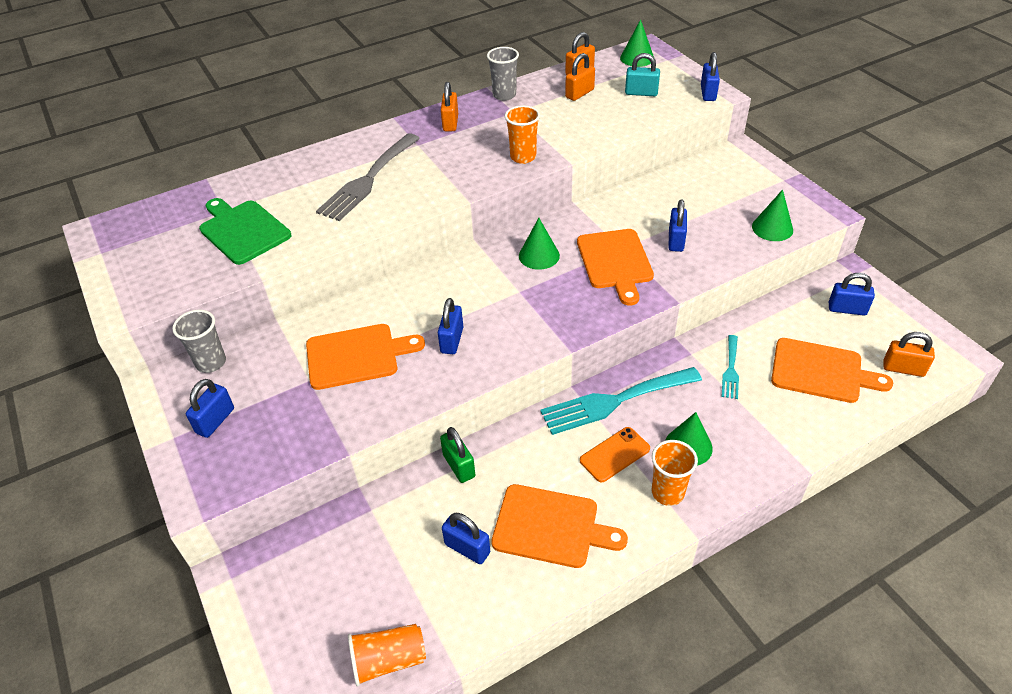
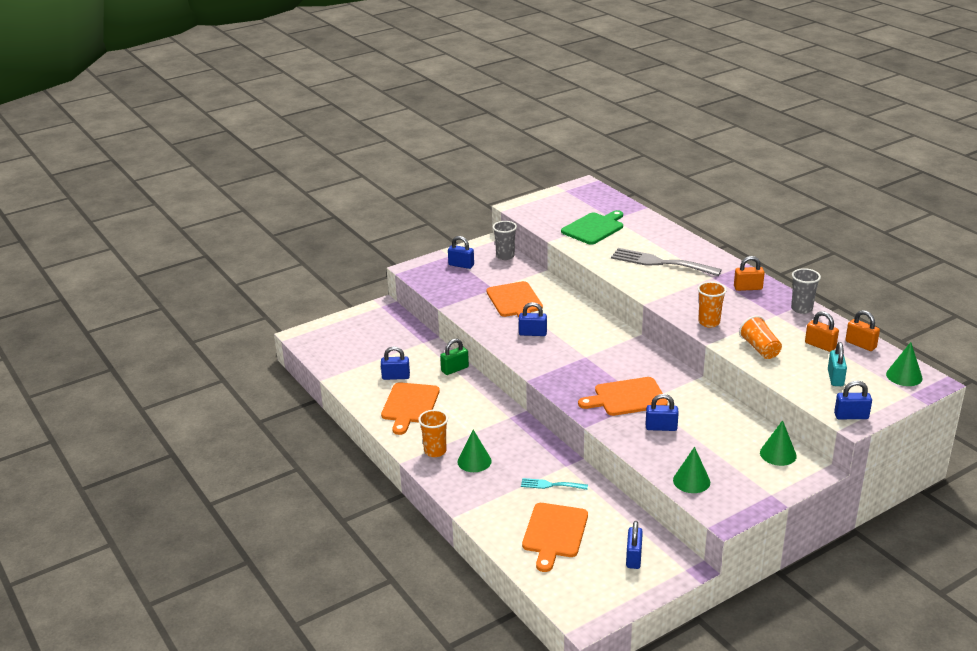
camera: 85 degrees right, 15 degrees down
orange cup [348,624,426,687] -> orange cup moved to [739,315,782,359]
blue padlock [442,513,490,564] -> blue padlock turned 60 degrees clockwise [381,346,410,380]
green cone [519,218,560,270] -> green cone moved to [760,420,797,466]
turquoise fork [540,367,702,435] -> none
orange phone [580,427,650,482] -> none
orange padlock [883,332,935,377] -> none

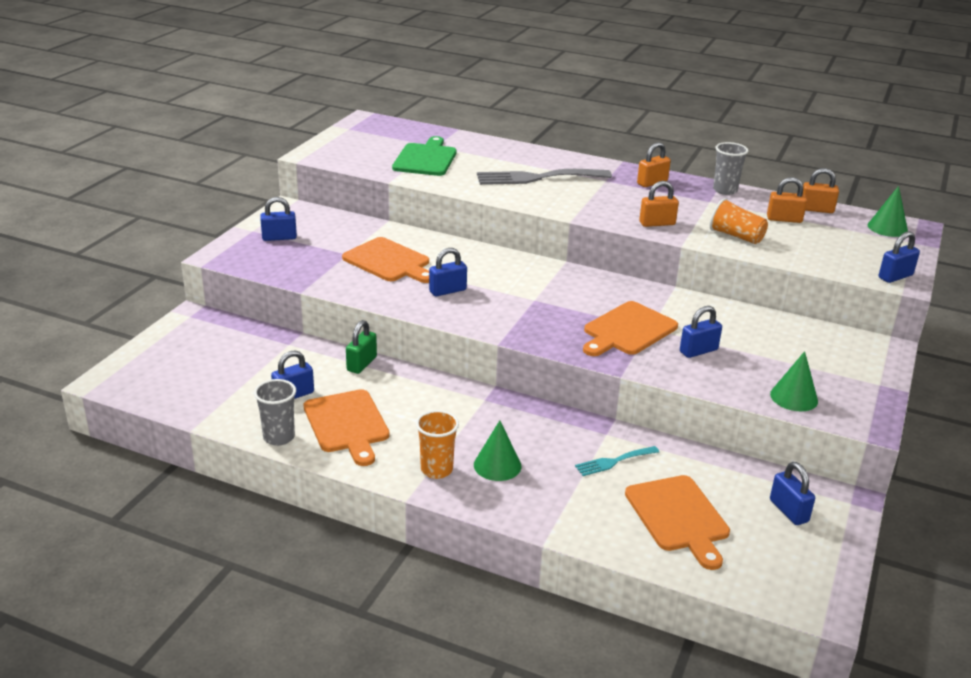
camera: 35 degrees left, 0 degrees up
grey cup [493,221,517,260] -> grey cup moved to [254,379,296,446]
orange cup [698,281,727,328] -> orange padlock [639,181,679,227]
green cone [760,420,797,466] -> none
turquoise padlock [828,342,847,386] -> none

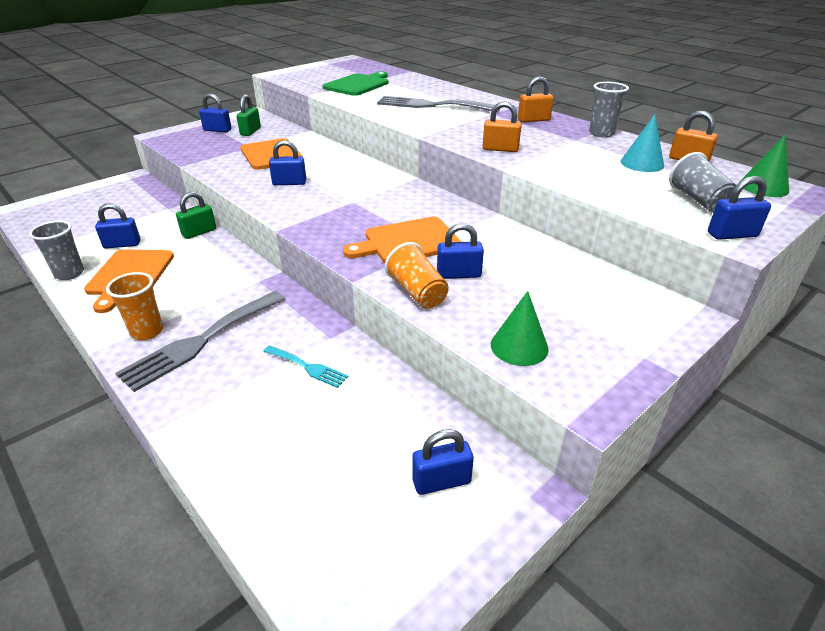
camera: 25 degrees right, 5 degrees up
green cone [474,420,521,481] -> grey fork [115,291,285,392]
turquoise fork [575,446,659,476] -> turquoise fork turned 150 degrees counterclockwise [263,345,348,388]
orange cutting board [625,475,730,570] -> none
orange cup [710,198,768,244] -> orange cup moved to [385,242,449,309]
orange padlock [767,177,807,223] -> turquoise cone [620,114,664,172]
blue padlock [770,462,815,525] -> blue padlock turned 75 degrees clockwise [412,429,474,495]
none -> green padlock [236,94,261,136]
none -> grey cup [669,152,736,213]

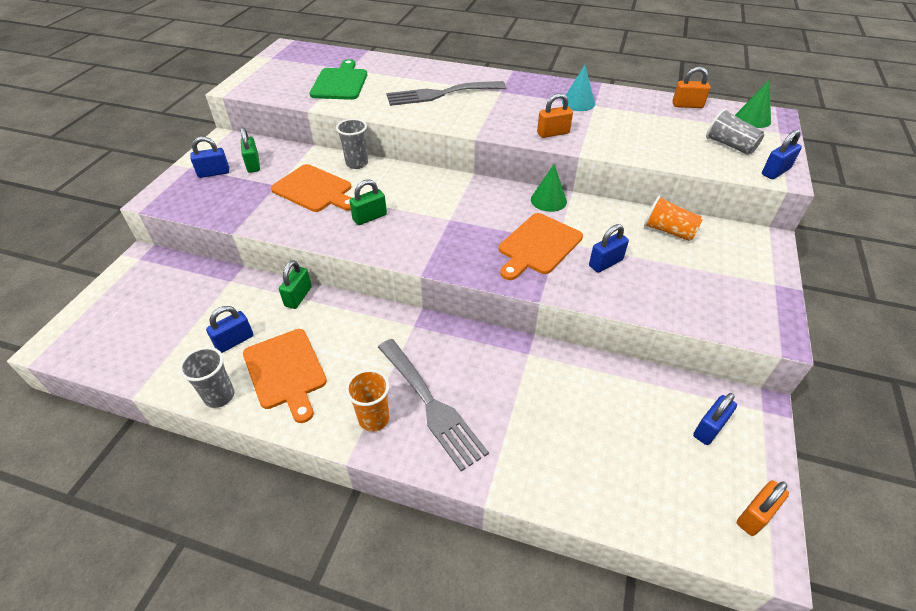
camera: 30 degrees left, 10 degrees up
grey fork [115,291,285,392] -> grey fork turned 45 degrees counterclockwise [378,339,489,471]
turquoise fork [263,345,348,388] -> none
blue padlock [269,140,306,185] -> green padlock [349,179,387,225]
orange cup [385,242,449,309] -> orange cup moved to [644,195,703,241]
green cone [491,291,549,366] -> green cone moved to [531,164,567,212]
orange padlock [518,76,554,122] -> orange padlock moved to [737,480,789,536]
grey cup [589,82,629,137] -> grey cup moved to [336,119,368,169]
turquoise cone [620,114,664,172] -> turquoise cone moved to [562,65,595,111]

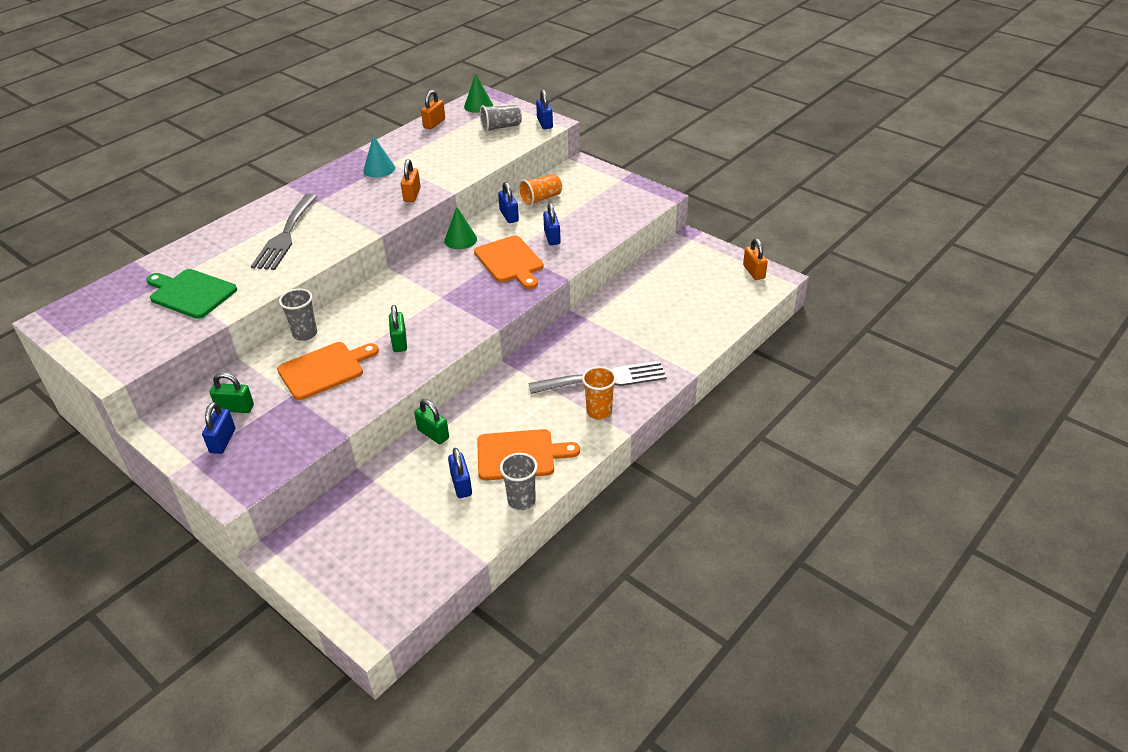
camera: 65 degrees left, 5 degrees down
blue padlock [693,393,737,445] -> blue padlock moved to [498,182,519,223]

